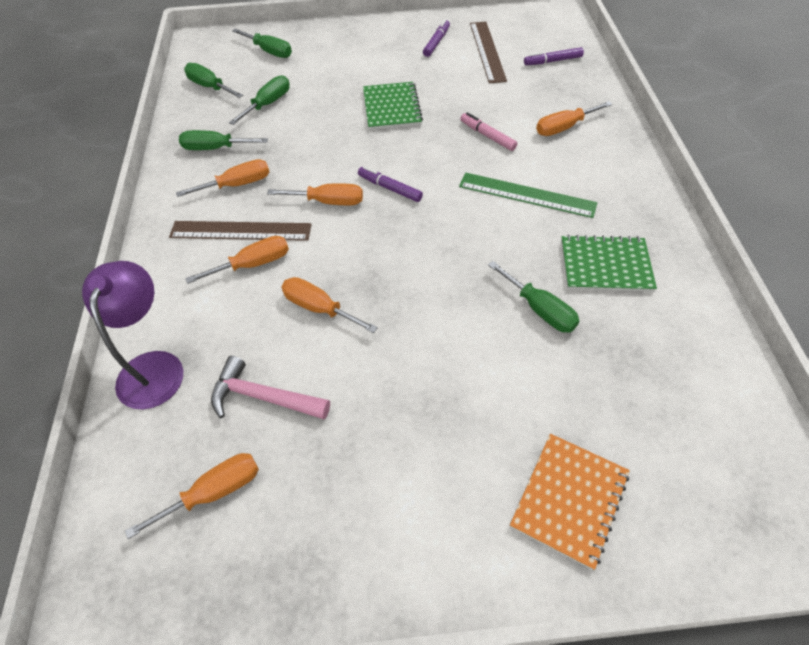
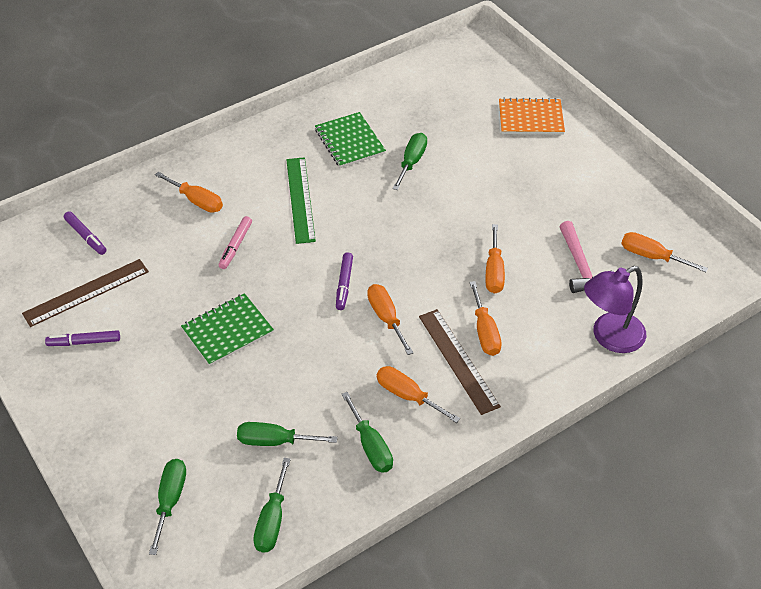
camera: 120 degrees left, 5 degrees down
orange screwdriver [185,236,289,284] -> orange screwdriver turned 135 degrees counterclockwise [469,281,502,356]

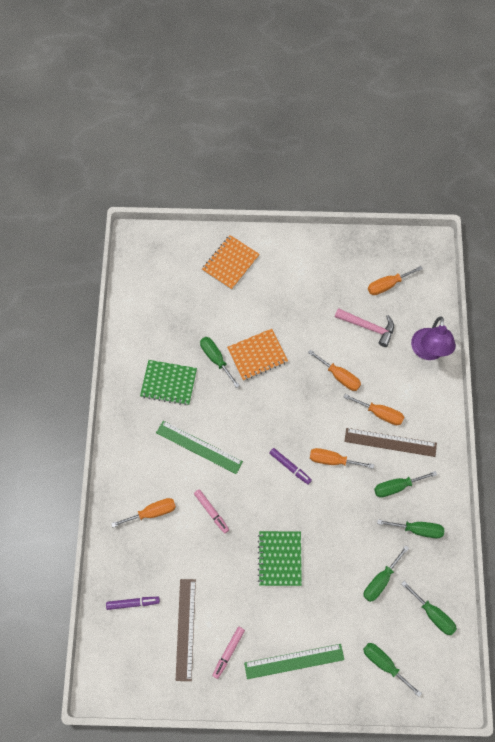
camera: 55 degrees left, 20 degrees up
purple marker [45,330,120,346] -> pink marker [212,627,245,679]
orange screwdriver [377,366,460,423] -> green screwdriver [374,471,437,497]
none -> orange notebook [227,329,288,381]
none -> green ruler [244,644,344,679]

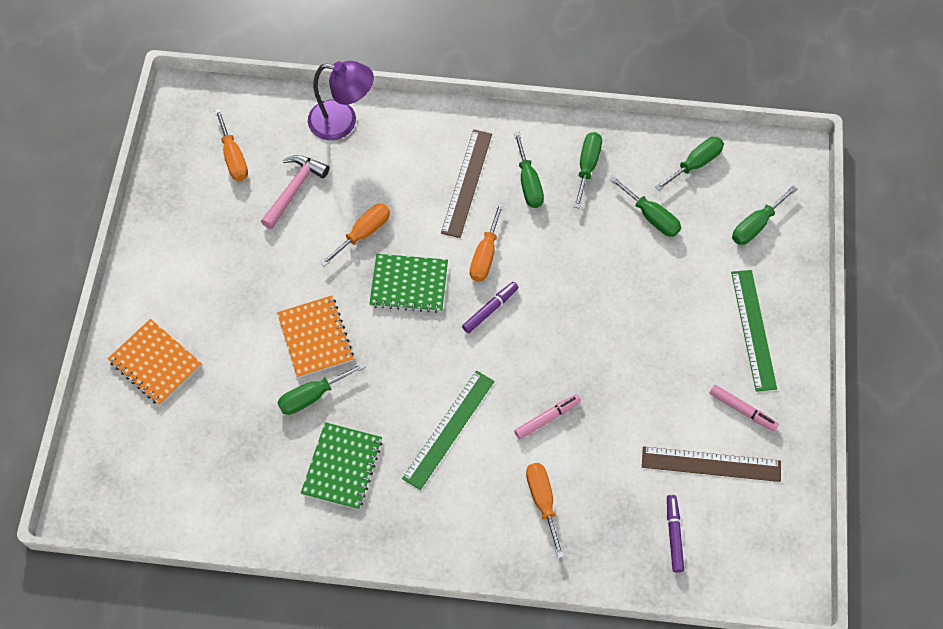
camera: 85 degrees left, 5 degrees down
green notebook [258,531,302,586] -> green notebook moved to [369,254,448,313]
orange screwdriver [343,394,404,425] -> none

